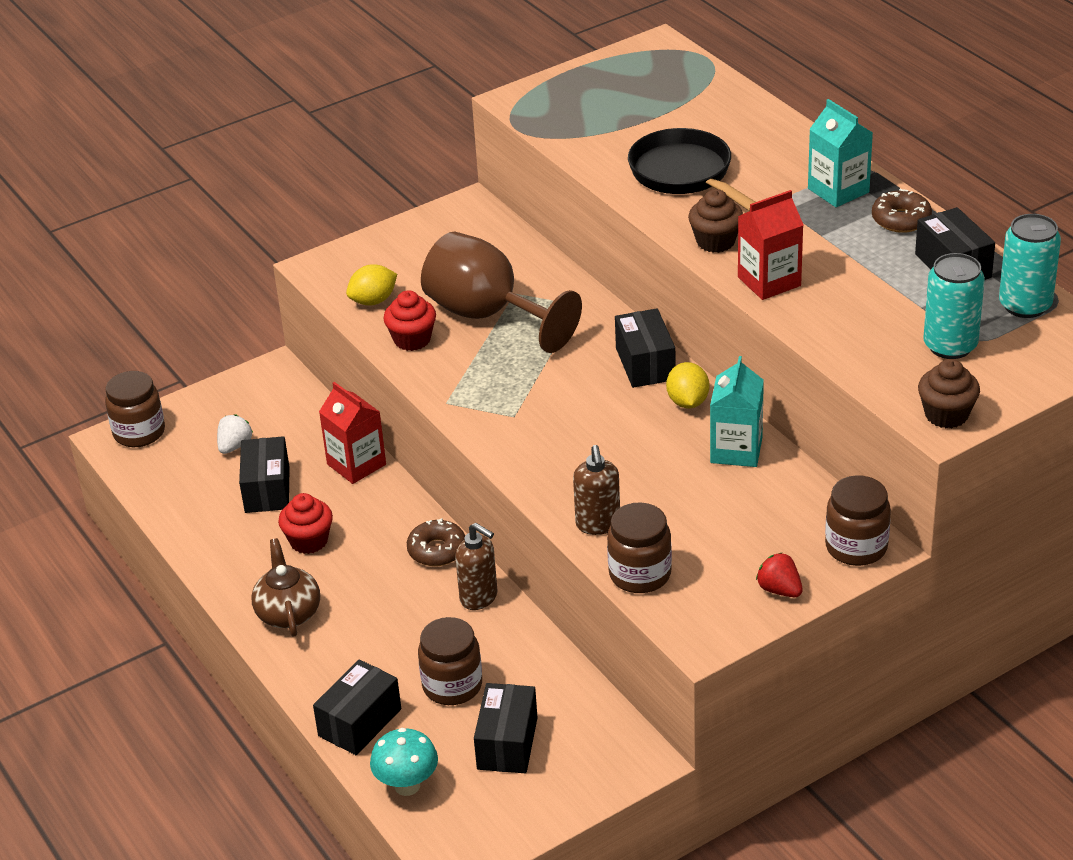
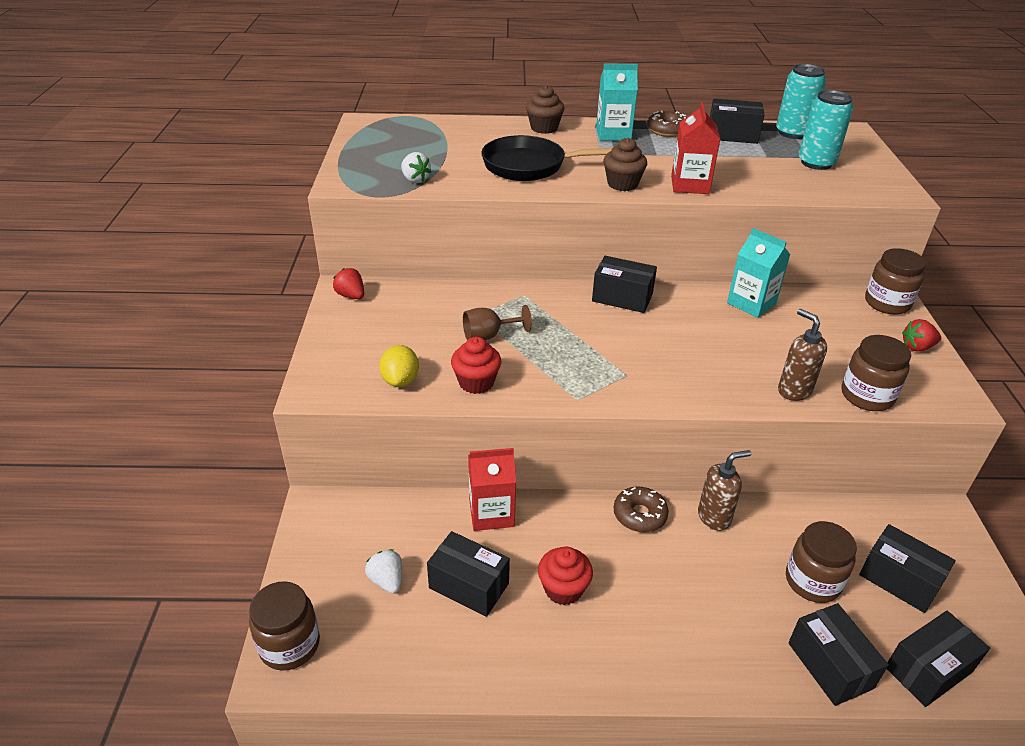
camera: 60 degrees left, 0 degrees up
brown teapot [251,538,320,637] -> none
turquoise mushroom [370,728,438,796] -> black box [887,611,990,707]
brown goblet [421,232,582,353] -> brown goblet [463,305,532,340], size x0.47
brown soap dispenser [573,445,620,535] -> brown soap dispenser turned 150 degrees counterclockwise [778,309,827,401]
yellow lemon [666,362,709,408] -> none
brown cupcake [918,359,980,428] -> brown cupcake moved to [526,85,565,134]
none -> red strawberry [333,268,364,299]
none -> white strawberry [401,152,431,183]

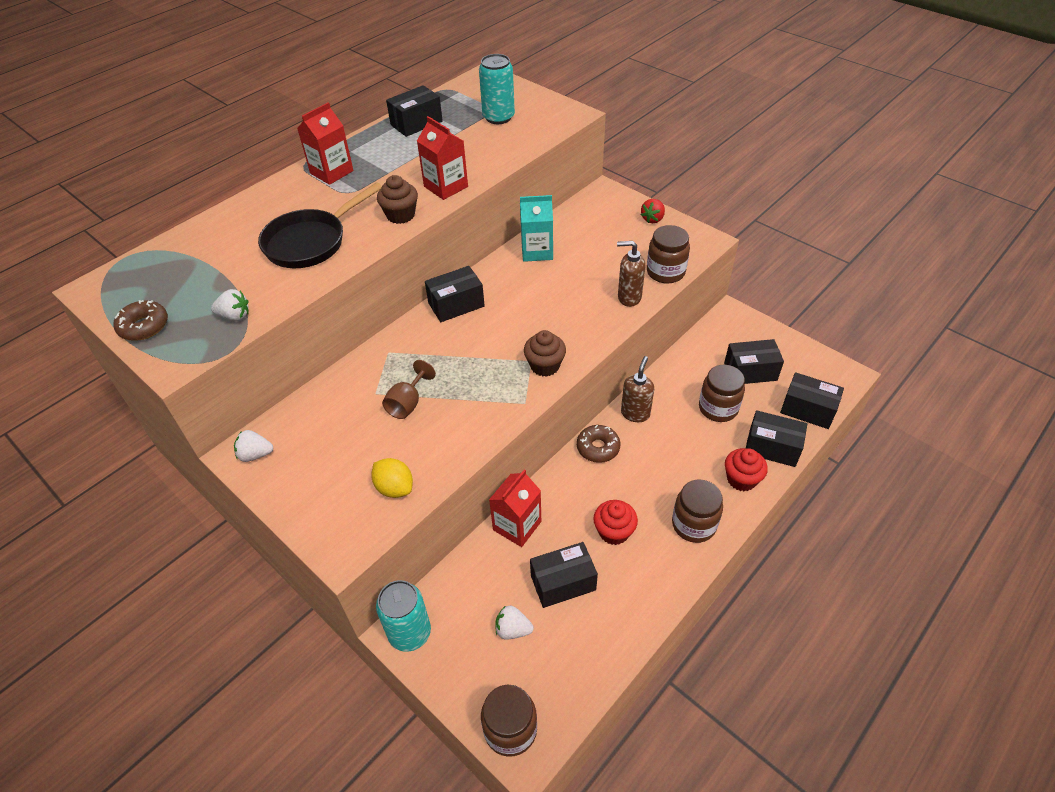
camera: 45 degrees left, 10 degrees up
red strawberry [333,268,364,299] -> white strawberry [234,430,273,462]
red cupcake [451,337,501,394] -> red cupcake moved to [725,448,768,491]
brown cupcake [526,85,565,134] -> brown cupcake moved to [524,330,566,377]
turquoise carton [596,63,638,141] -> red carton [297,102,354,185]
brown donut [647,110,686,137] -> brown donut moved to [113,300,168,341]
turquoise can [776,64,826,139] -> turquoise can moved to [376,580,431,652]
brown jar [865,248,926,315] -> brown jar moved to [672,480,723,543]
black box [887,611,990,707] -> black box turned 75 degrees counterclockwise [780,372,844,429]

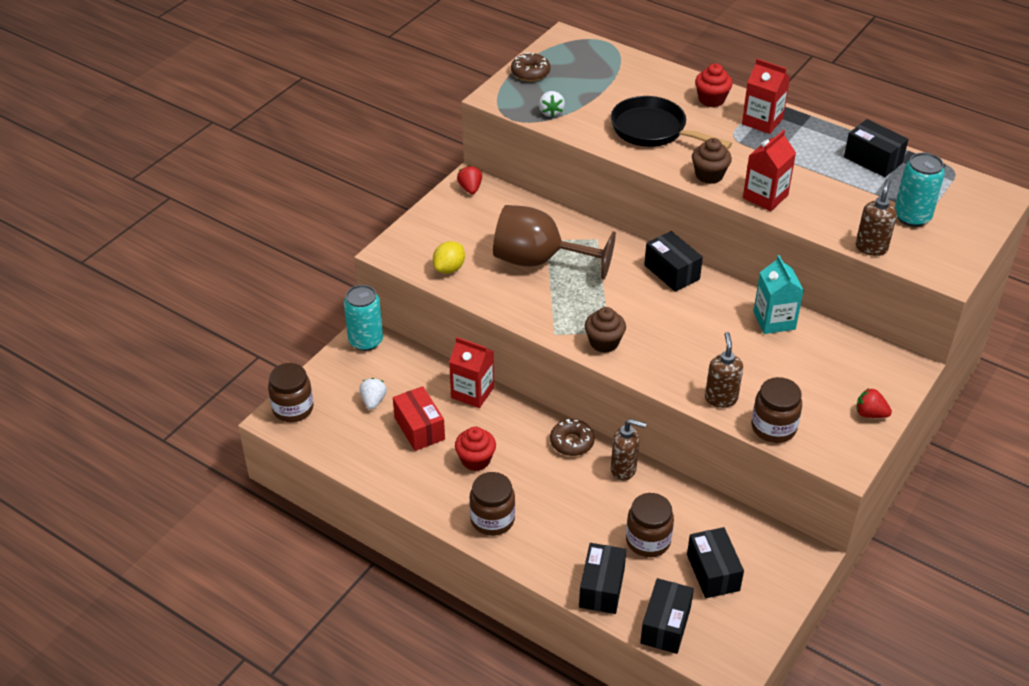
camera: 80 degrees right, 5 degrees down
white strawberry [234,430,273,462] -> red strawberry [457,166,482,194]
brown goblet [382,360,436,419] -> brown goblet [493,205,616,280], size x2.11
black box [530,542,598,608] -> red box [393,386,445,451]
red cupcake [725,448,768,491] -> red cupcake moved to [695,63,733,107]
none -> brown soap dispenser [856,179,897,256]

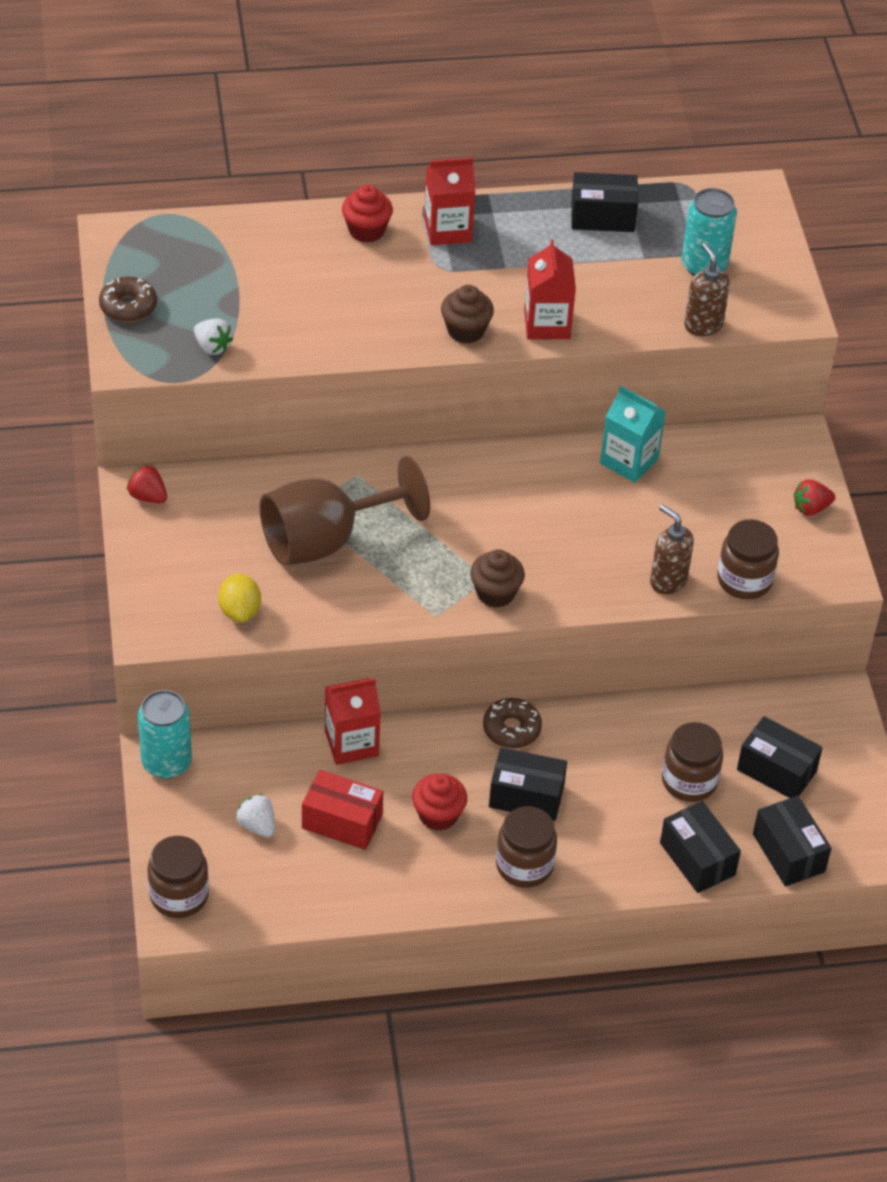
camera: 45 degrees left, 5 degrees up
black pan [611,96,732,149] -> none
brown soap dispenser [611,419,646,481] -> none
black box [644,231,703,292] -> black box moved to [489,747,567,821]

